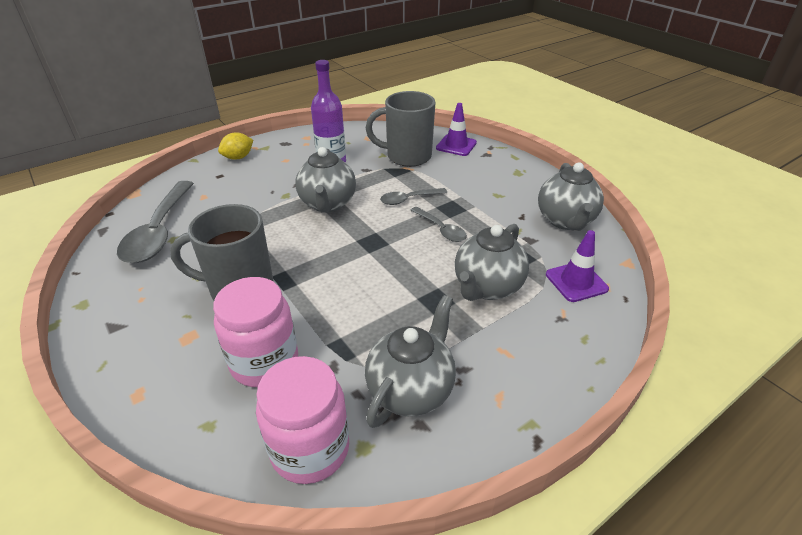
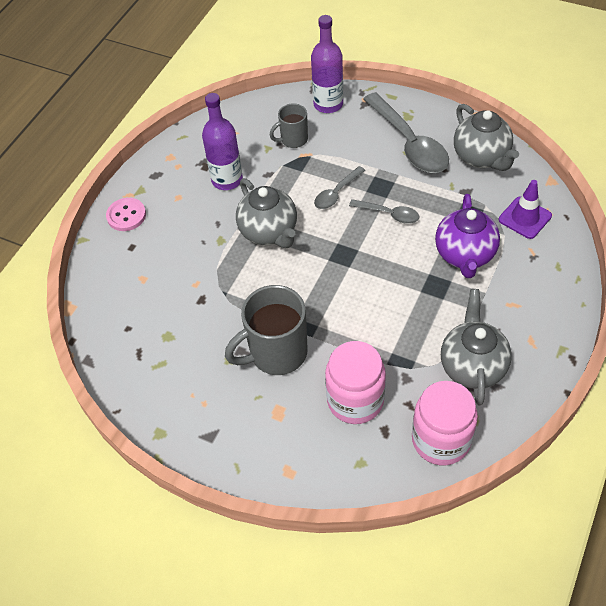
camera: 25 degrees left, 15 degrees up
grey spoon [117,181,194,263] -> grey spoon moved to [363,92,449,173]
yellow lemon [218,132,253,160] -> pink button [106,198,146,231]
grey mug [366,91,436,167] -> grey mug [270,103,308,148], size x0.56
purple traffic cone [436,103,477,156] -> purple bottle [311,15,343,113]
grey teapot [455,224,529,301] -> purple teapot [435,194,500,278]

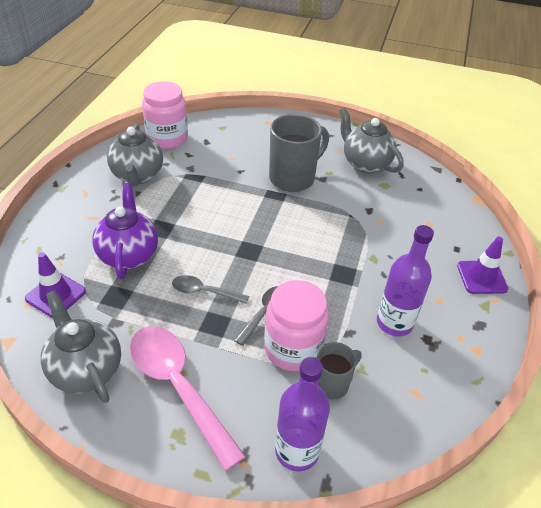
camera: 165 degrees right, 10 degrees down
pink button [106,198,146,231] -> purple traffic cone [457,237,508,294]
grey teapot [236,178,297,248] -> grey teapot moved to [339,107,404,174]
pink jar [325,341,386,424] -> pink jar moved to [264,280,329,371]
grey spoon [363,92,449,173] -> pink spoon [130,326,246,471]

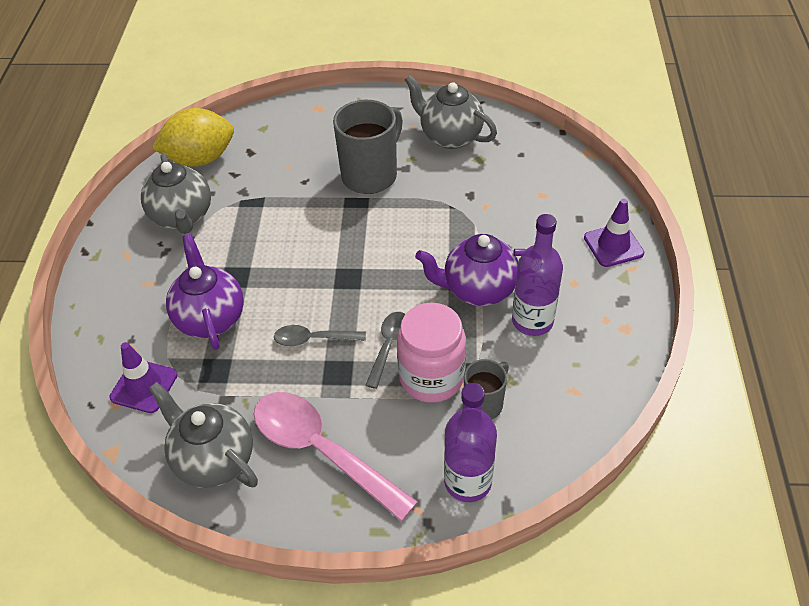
camera: 10 degrees left, 5 degrees up
pink jar [142,81,188,149] -> yellow lemon [152,108,234,167]
none -> purple teapot [415,234,526,306]

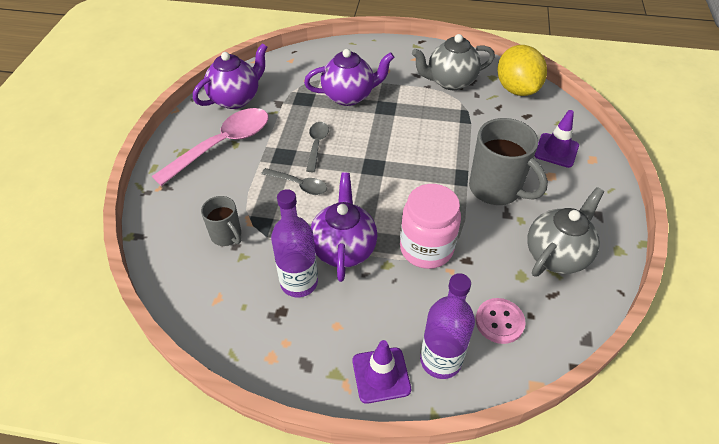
camera: 95 degrees right, 0 degrees up
purple traffic cone [109,342,178,413] -> purple traffic cone moved to [534,110,579,168]
grey teapot [149,382,258,488] -> purple teapot [193,43,268,109]
pink jar [397,303,466,403] -> pink jar moved to [400,184,461,269]
purple bottle [444,383,497,502] -> purple bottle moved to [420,273,475,379]
none -> pink button [476,298,525,344]

